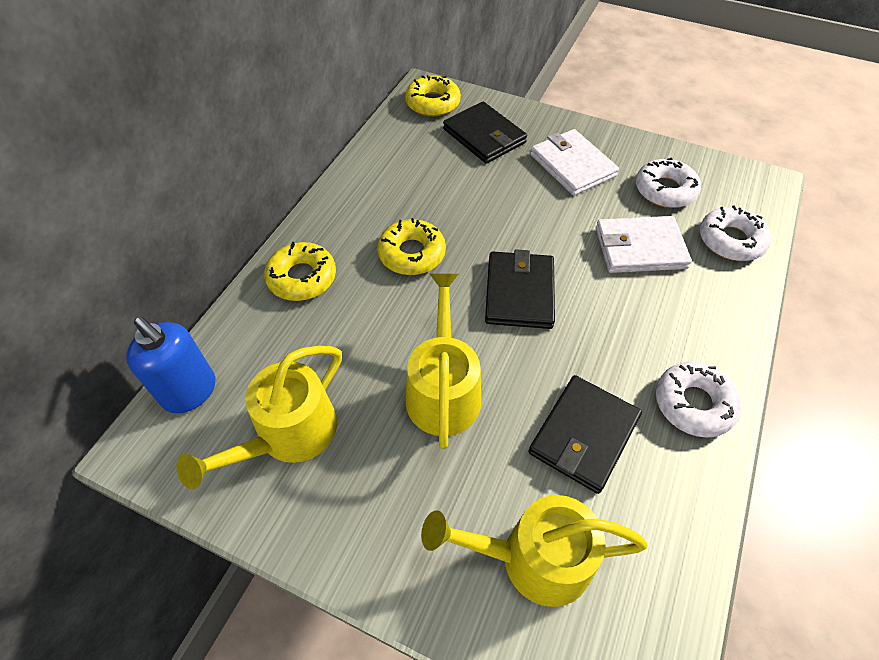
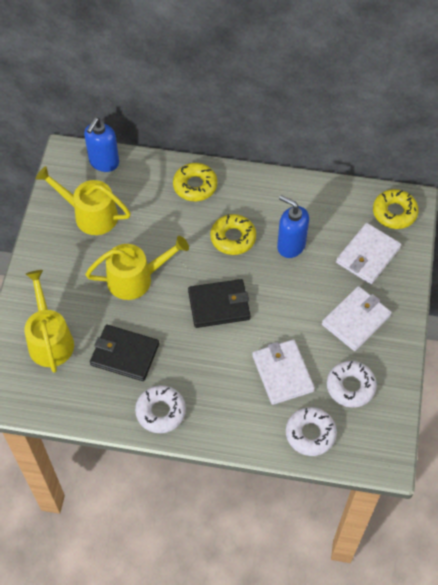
camera: 75 degrees right, 5 degrees up
black wallet [443,102,527,164] -> white wallet [336,223,401,284]
none -> blue soap dispenser [277,195,309,258]

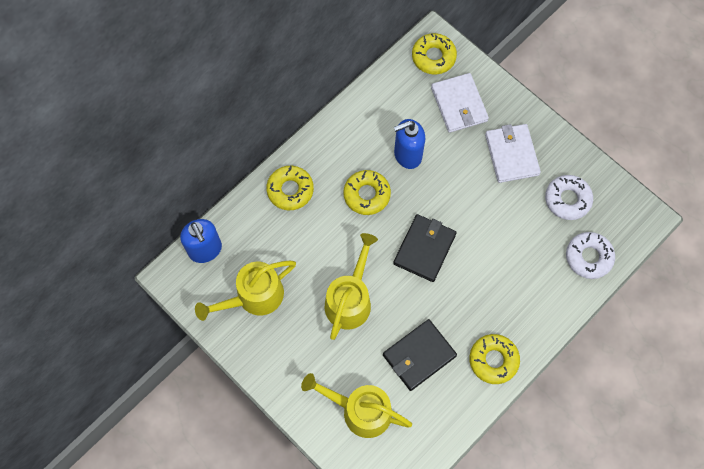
camera: 55 degrees left, 10 degrees up
white donut [135,385,186,433] -> yellow donut [469,334,520,384]
white wallet [252,339,315,405] -> none

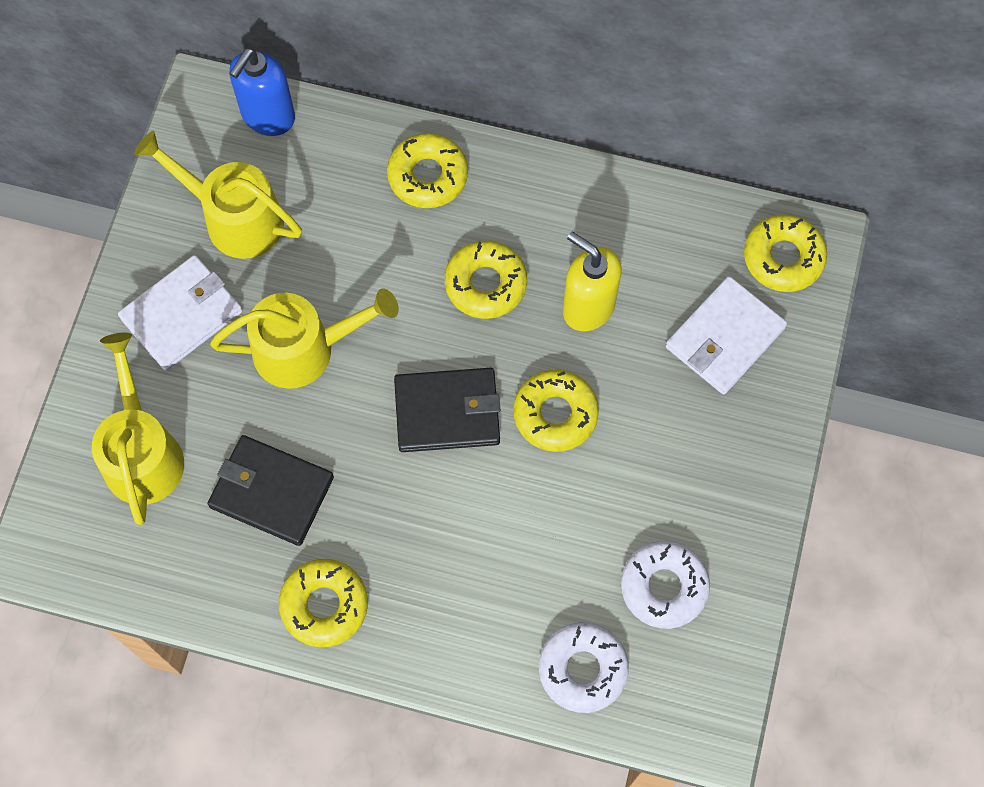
camera: 60 degrees right, 0 degrees up
blue soap dispenser [394,119,425,169] -> yellow soap dispenser [563,232,622,331]
white wallet [485,124,541,183] -> white wallet moved to [118,255,242,371]
none -> yellow donut [514,370,599,452]

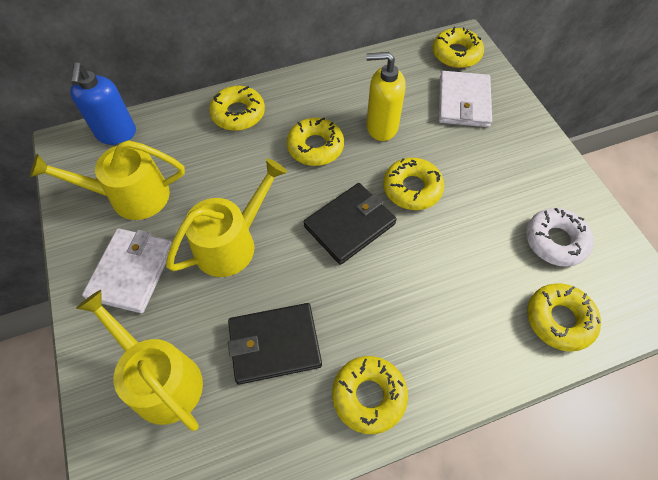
camera: 35 degrees left, 10 degrees down
white donut [539,622,629,713] -> yellow donut [527,283,601,352]

